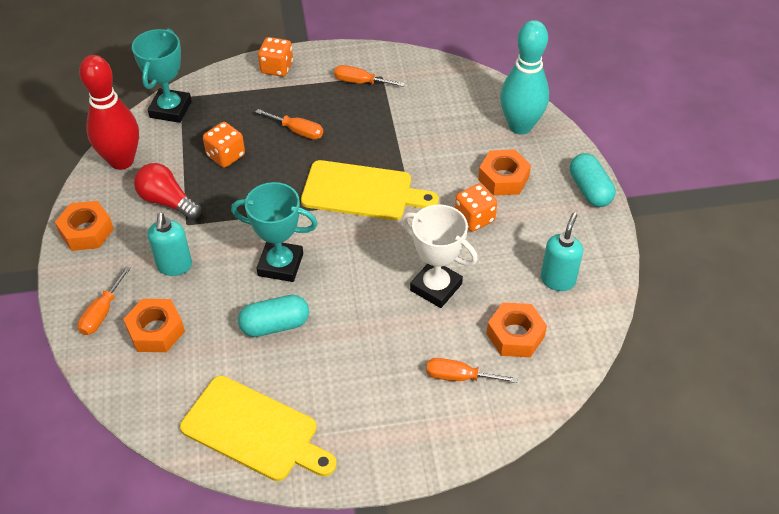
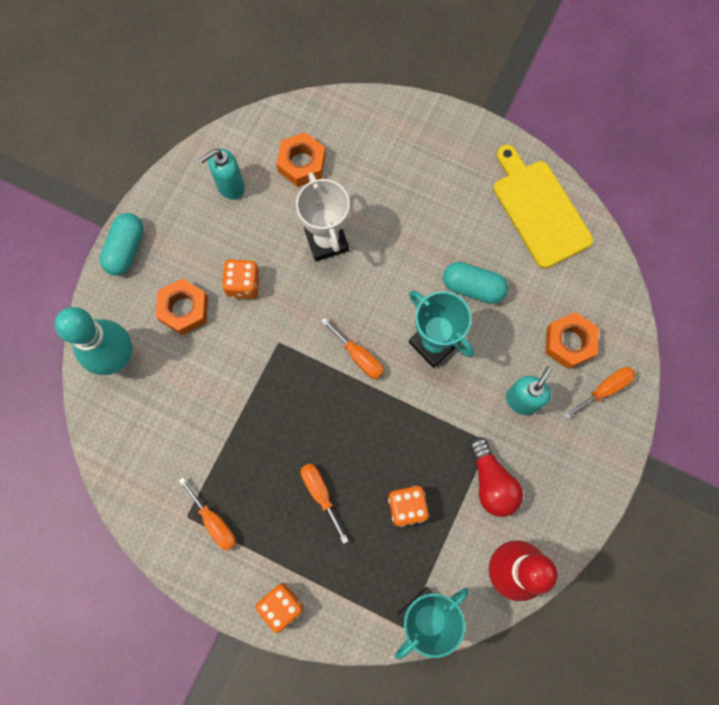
camera: 145 degrees left, 25 degrees up
orange nut [55,201,114,251] -> none
yellow cutting board [301,160,439,220] -> none
orange screwdriver [426,358,518,383] -> orange screwdriver moved to [321,317,384,379]

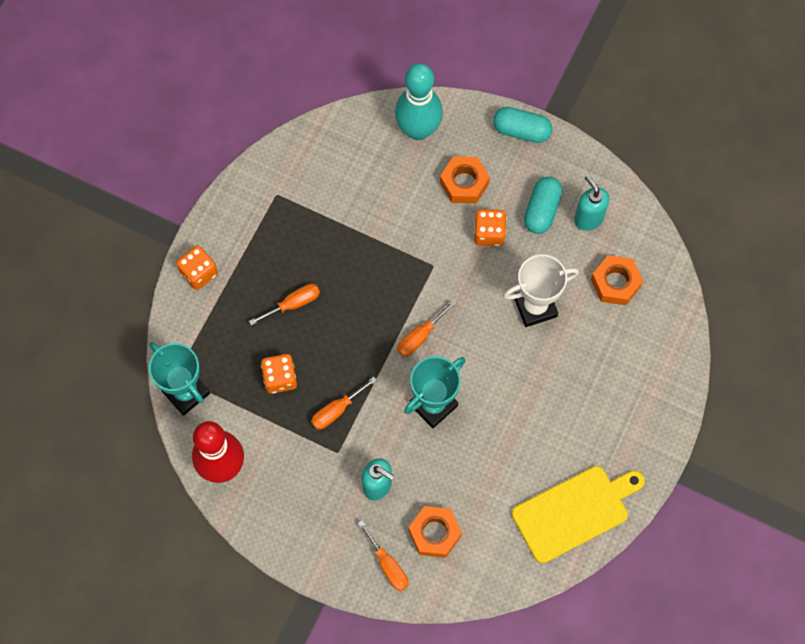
camera: 90 degrees right, 5 degrees down
orange screwdriver [179,477,236,551] -> orange screwdriver moved to [311,377,377,430]
turquoise capsule [443,262,508,304] -> turquoise capsule moved to [524,177,562,234]
red light bulb [469,437,523,517] -> none

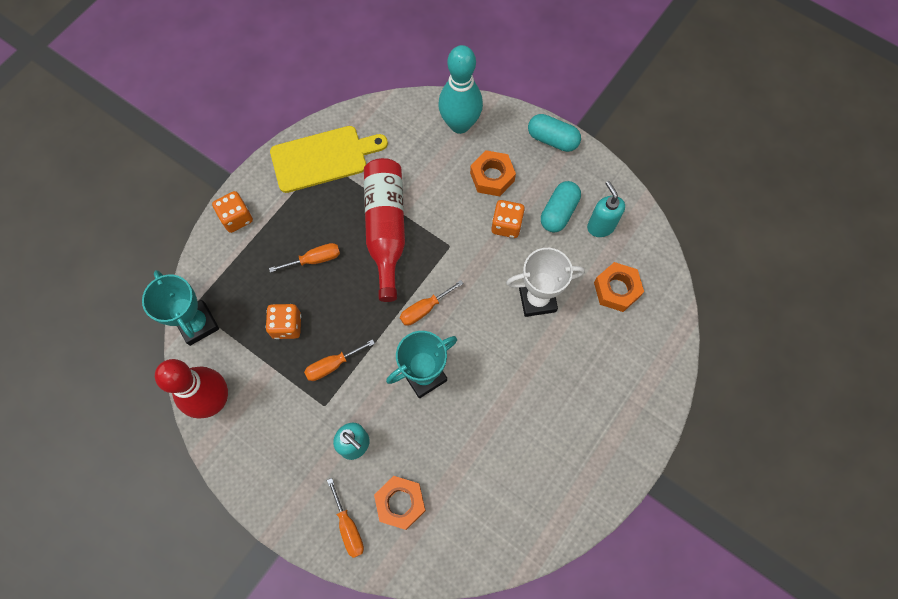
camera: 10 degrees right, 0 degrees up
yellow cutting board [512,466,645,563] -> yellow cutting board moved to [270,126,388,193]
none -> red bottle [364,158,405,302]

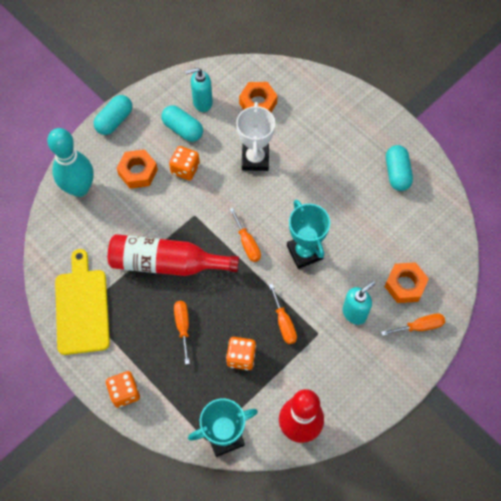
camera: 80 degrees left, 5 degrees down
none -> turquoise capsule [386,145,413,191]

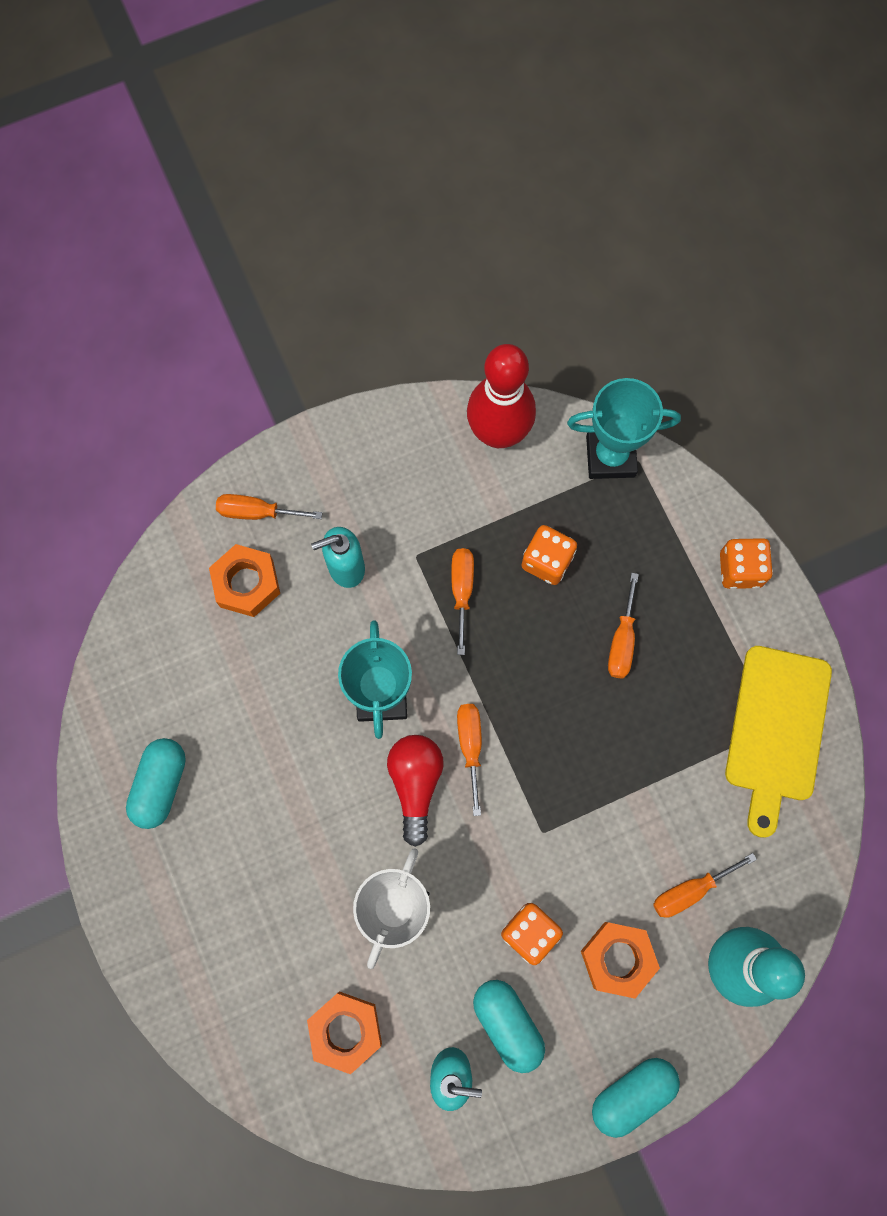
camera: 160 degrees left, 10 degrees up
red bottle [108,234,239,276] -> none
none -> red light bulb [387,735,444,847]
none -> orange screwdriver [653,853,757,918]

